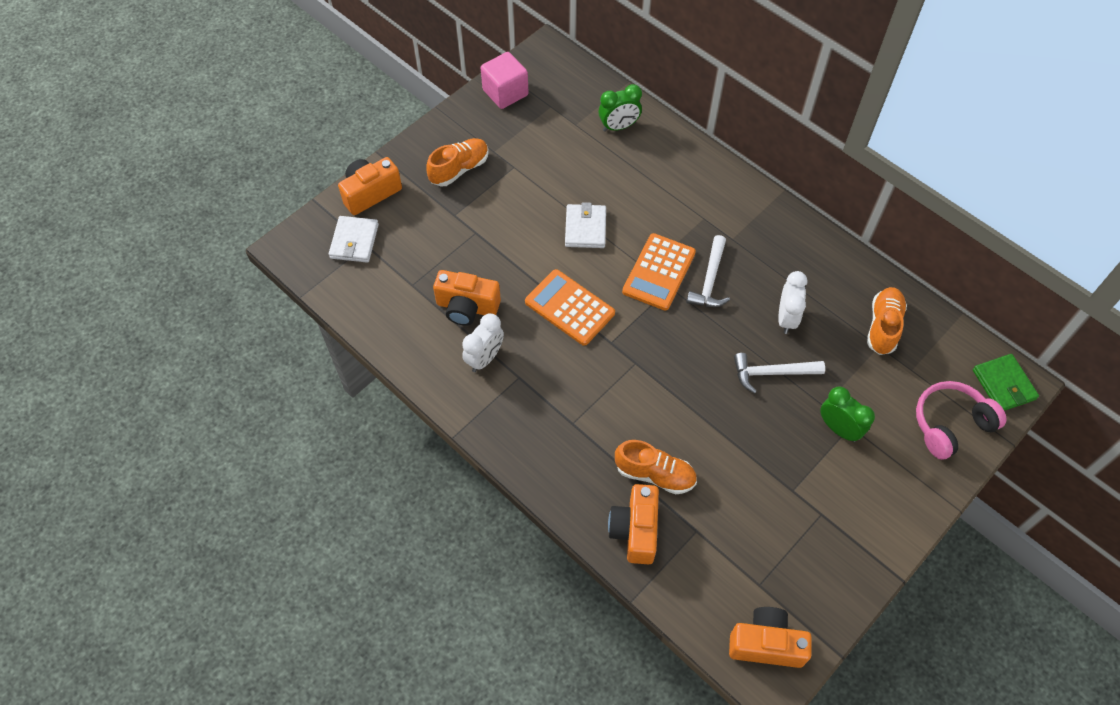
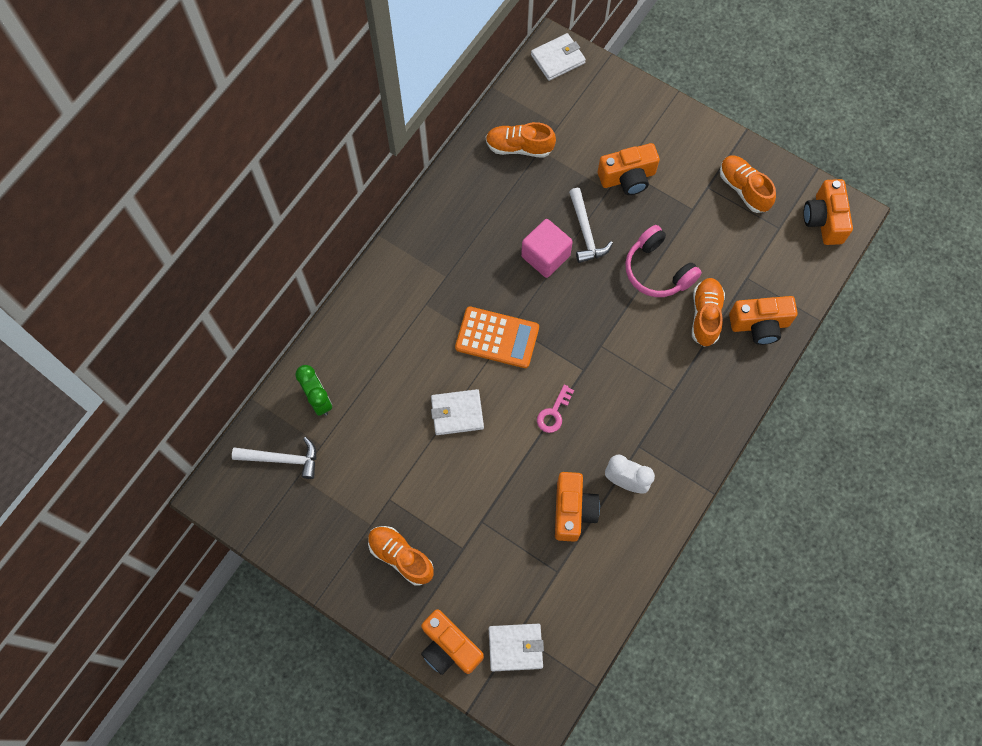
camera: 100 degrees left, 10 degrees up
pink cube [481,52,529,109] -> pink cube moved to [521,219,573,278]
orange calculator [525,269,615,346] -> pink key [537,384,574,433]
white hammer [686,235,730,307] -> white hammer moved to [232,437,316,479]
white clock [778,271,807,334] -> none
green clock [820,386,875,442] -> orange camera [598,143,660,195]
pink headphones [916,381,1007,460] -> pink headphones moved to [625,225,702,297]
green wallet [973,354,1039,411] -> white wallet [531,33,586,81]
none -> orange shoe [720,155,776,213]

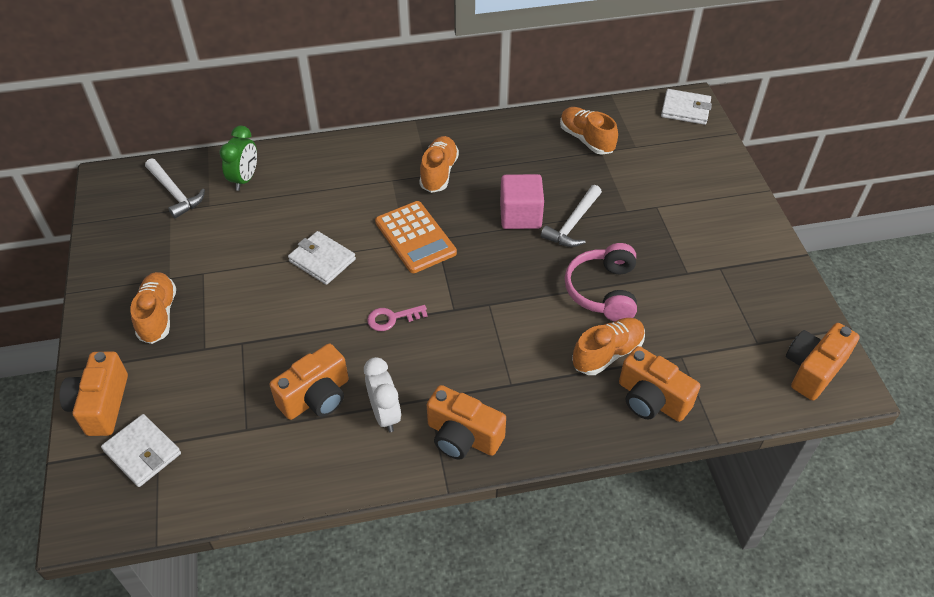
camera: 45 degrees right, 20 degrees down
orange camera [598,143,660,195] -> orange camera moved to [427,385,506,459]
orange shoe [720,155,776,213] -> orange shoe moved to [419,136,459,193]

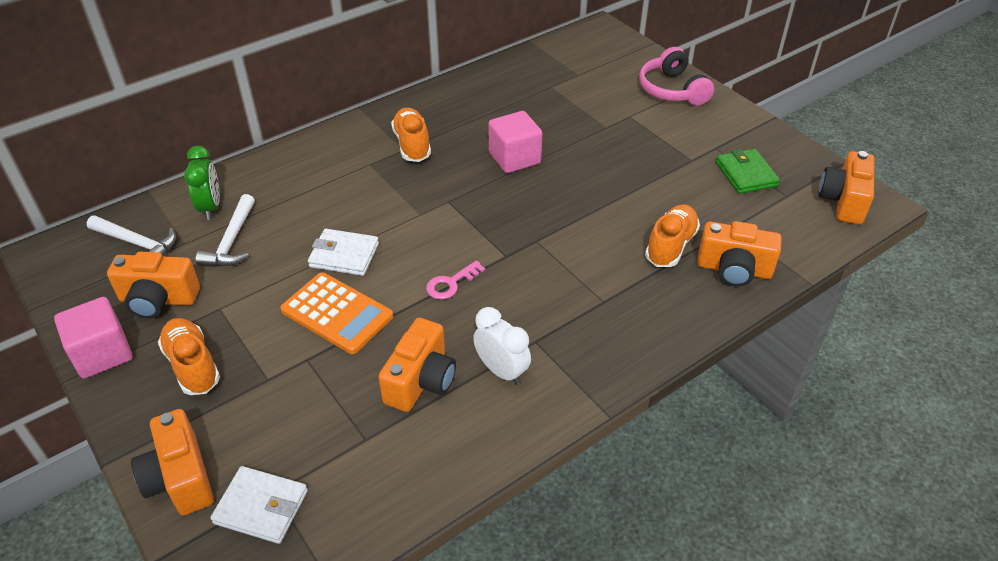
camera: 25 degrees left, 5 degrees down
orange calculator [375,201,457,273] -> orange calculator moved to [280,272,393,354]
orange camera [427,385,506,459] -> orange camera moved to [107,252,200,318]
white hammer [541,185,602,247] -> white hammer moved to [195,194,255,267]
orange shoe [560,107,618,155] -> none
pink headphones [565,243,637,321] -> pink headphones moved to [639,47,714,106]
white wallet [661,89,712,125] -> none
none -> pink cube [54,297,133,379]
none -> green wallet [716,149,780,194]

